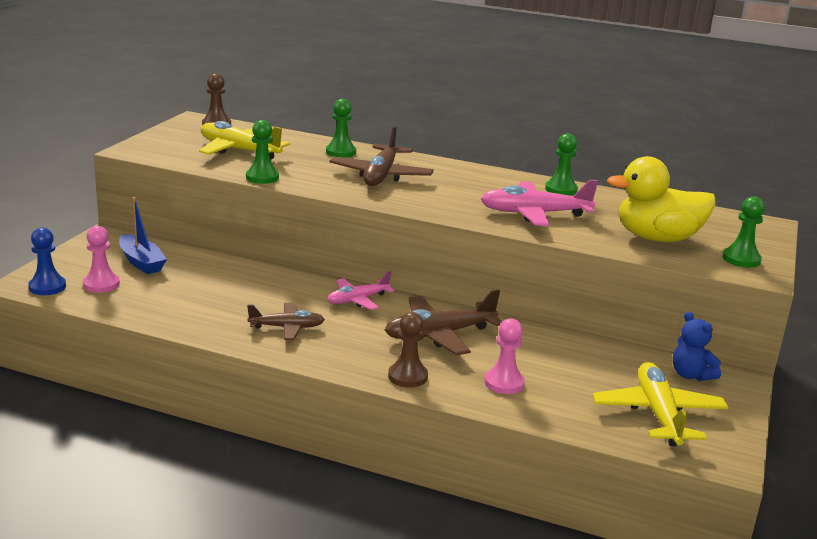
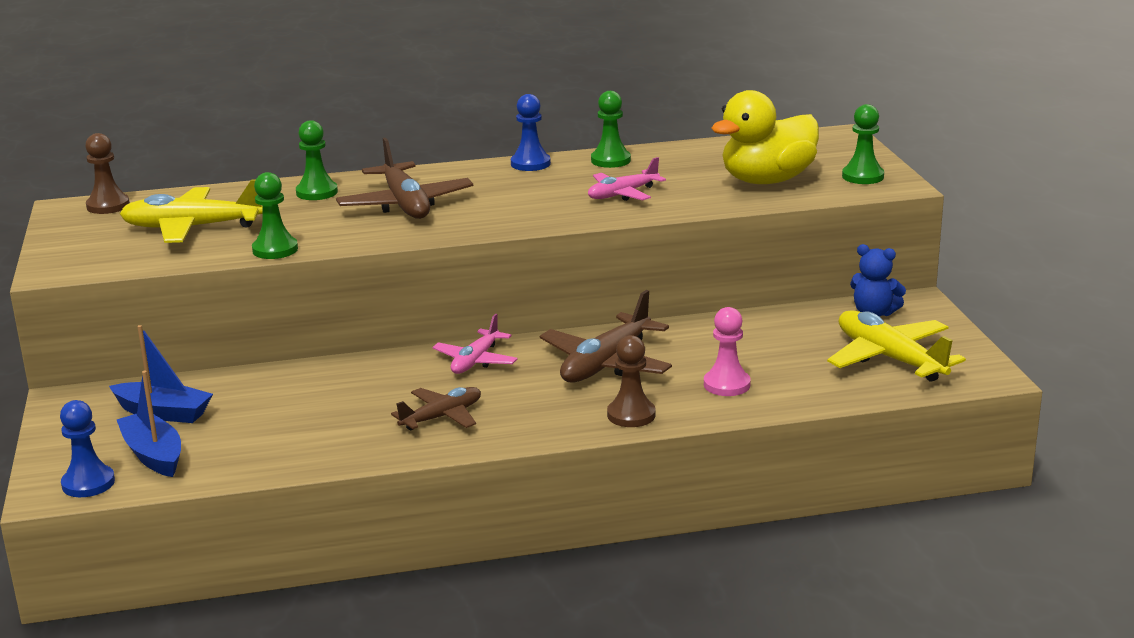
camera: 30 degrees left, 0 degrees up
pink pawn [83,226,120,293] -> blue boat [117,371,181,477]
pink plane [481,180,598,226] -> pink plane [588,157,666,201], size x0.62
none -> blue pawn [511,94,551,171]

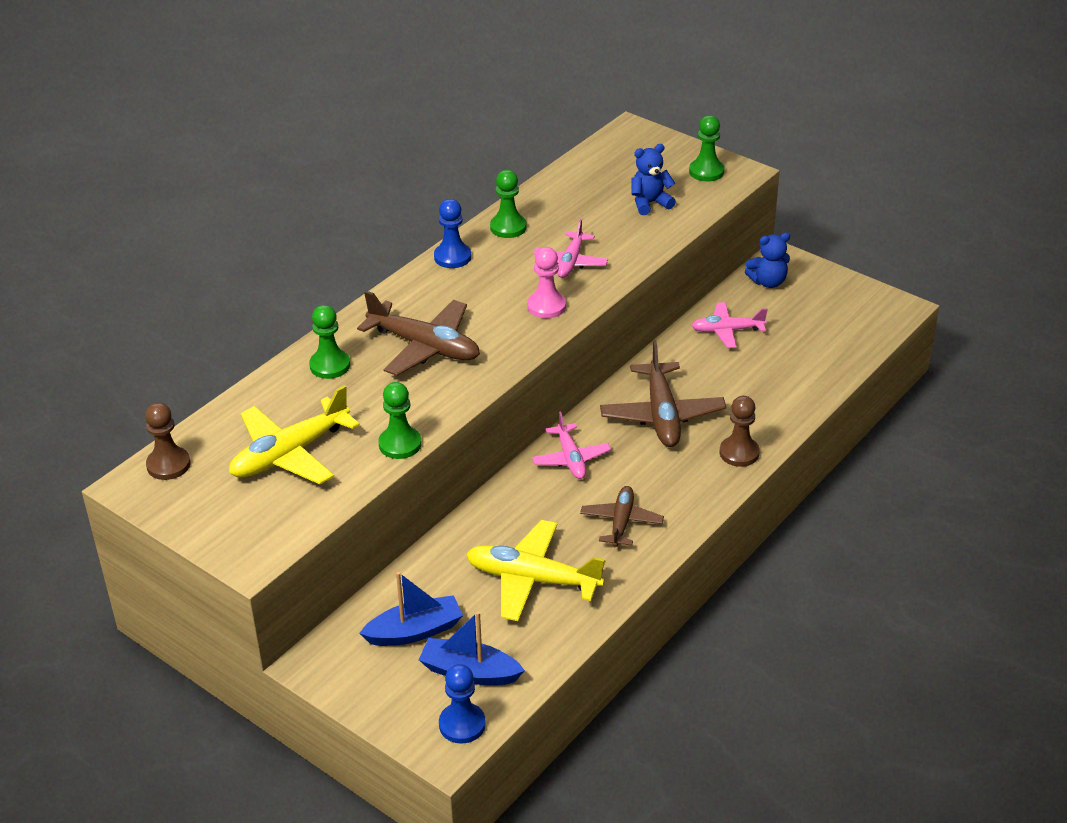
camera: 40 degrees left, 15 degrees up
pink pawn [704,307,751,396] -> pink pawn moved to [527,247,566,318]
yellow duck [711,90,819,184] -> blue teddy bear [631,144,676,215]
yellow plane [827,310,966,382] -> yellow plane moved to [466,520,605,621]
none -> pink plane [691,302,768,348]

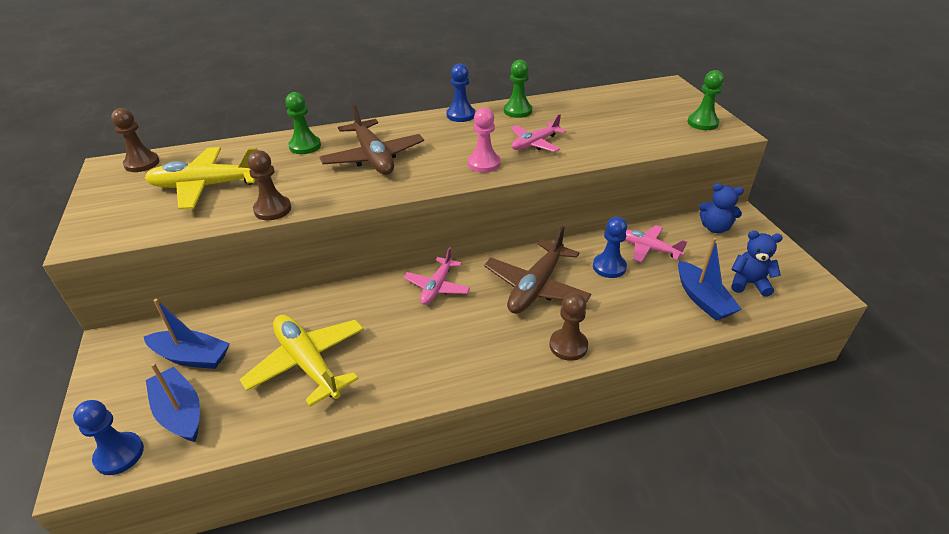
camera: 35 degrees right, 0 degrees up
green pawn [378,382,422,459] -> brown pawn [247,150,291,220]
brown plane [580,486,664,547] -> none
blue teddy bear [631,144,676,215] -> blue teddy bear moved to [731,231,783,297]
none -> blue pawn [593,217,627,278]
none -> blue boat [678,238,742,321]

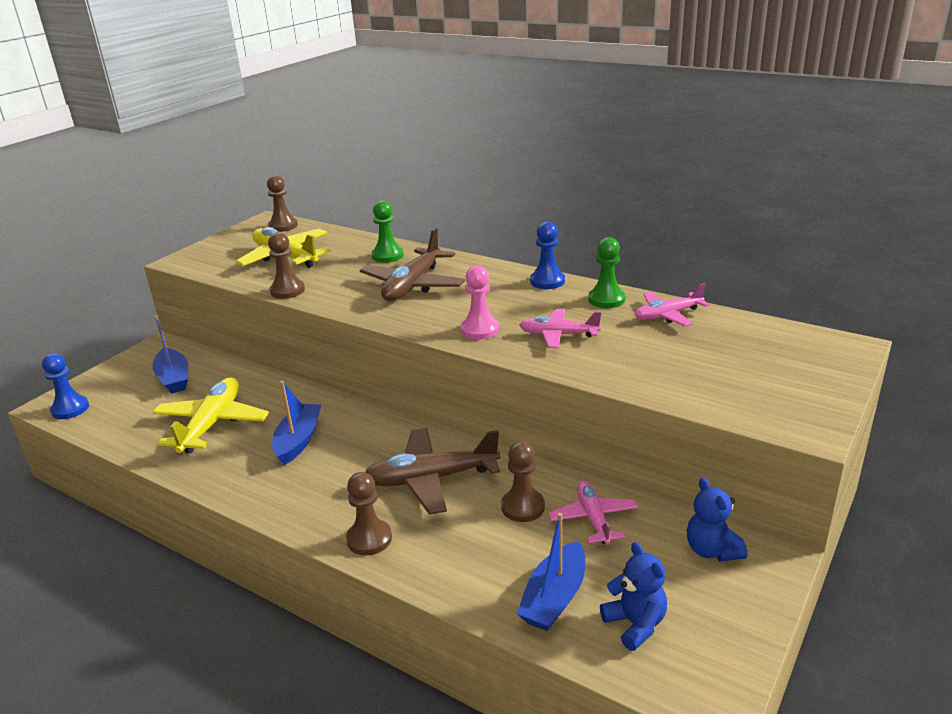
camera: 50 degrees right, 10 degrees down
blue boat [146,363,200,442] -> blue boat moved to [272,381,321,465]
pink plane [403,247,470,305] -> pink plane moved to [635,283,710,326]
blue pawn [593,217,627,278] -> brown pawn [501,441,545,522]
green pawn [687,70,724,130] -> none

